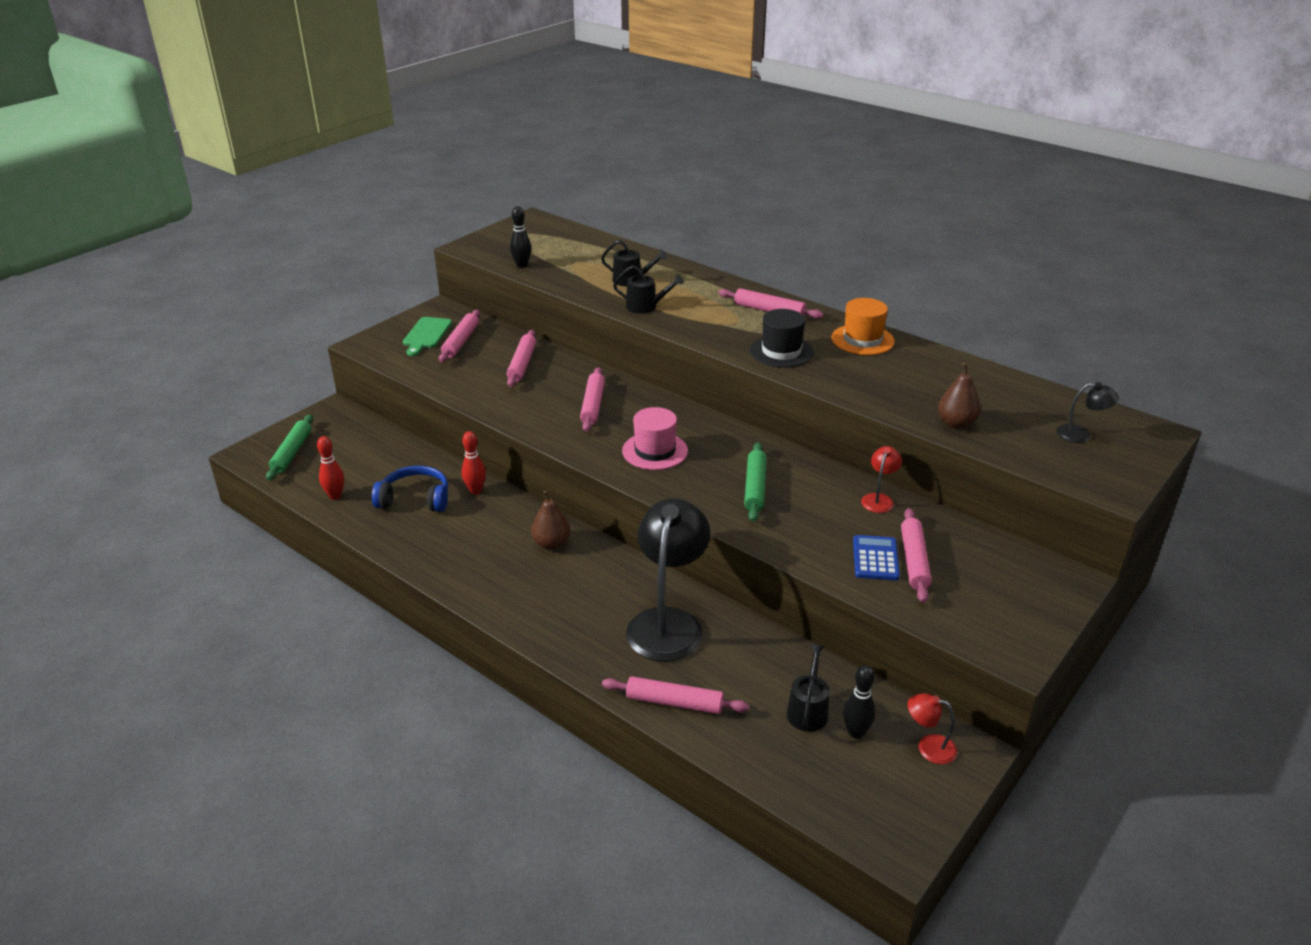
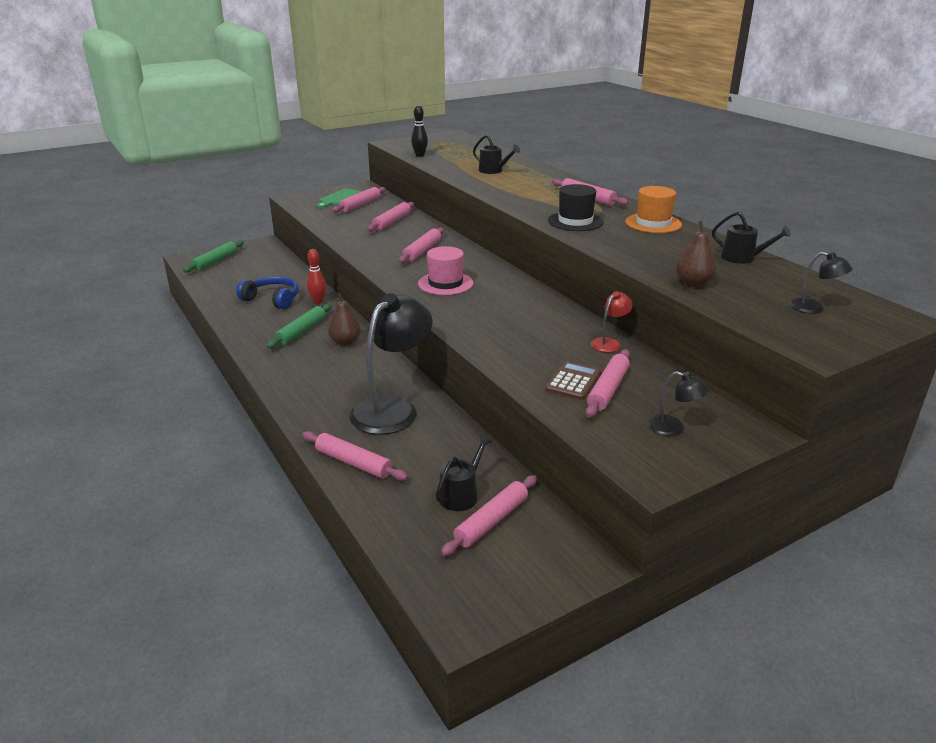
camera: 20 degrees right, 5 degrees down
red bowling pin [317,436,344,500] -> none
black watering can [613,265,684,314] -> black watering can moved to [712,212,791,264]
green rolling pin [744,442,767,522] -> green rolling pin moved to [267,304,332,349]
black bowling pin [843,665,875,739] -> pink rolling pin [441,475,537,556]
blue calculator [853,535,900,581] -> brown calculator [545,361,601,400]
red lamp [908,693,957,764] -> none
none -> black lamp [648,371,709,436]

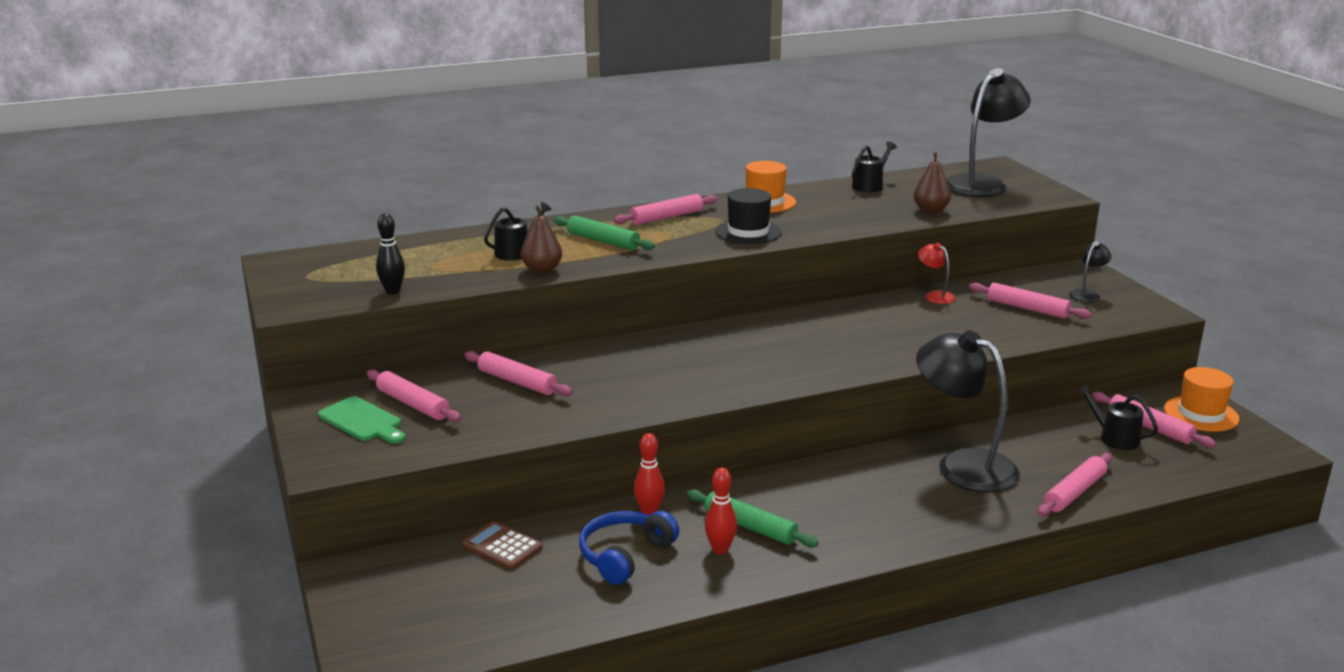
camera: 80 degrees left, 5 degrees down
green rolling pin [183,240,244,273] -> green rolling pin moved to [554,215,655,250]
brown pear [328,293,361,346] -> brown pear moved to [521,205,562,274]
pink rolling pin [399,227,444,263] -> none
pink hat [418,246,474,295] -> none
brown calculator [545,361,601,400] -> brown calculator moved to [462,521,543,570]
black lamp [789,252,853,314] -> black lamp [947,68,1031,197], size x2.25
none -> red bowling pin [705,468,737,554]
none -> orange hat [1164,367,1240,432]

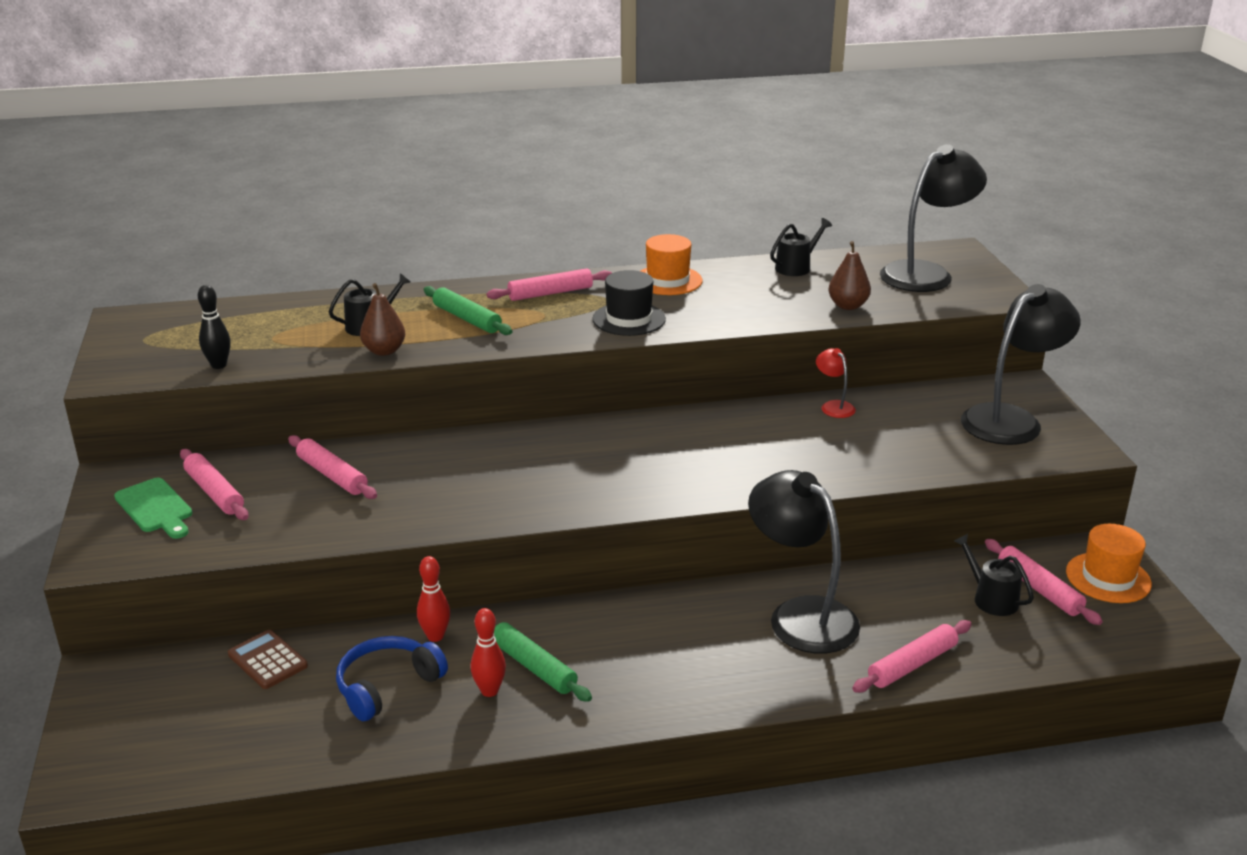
camera: 10 degrees right, 5 degrees up
pink rolling pin [969,283,1092,319] -> none
black lamp [1069,241,1111,303] -> black lamp [961,284,1081,445], size x2.25

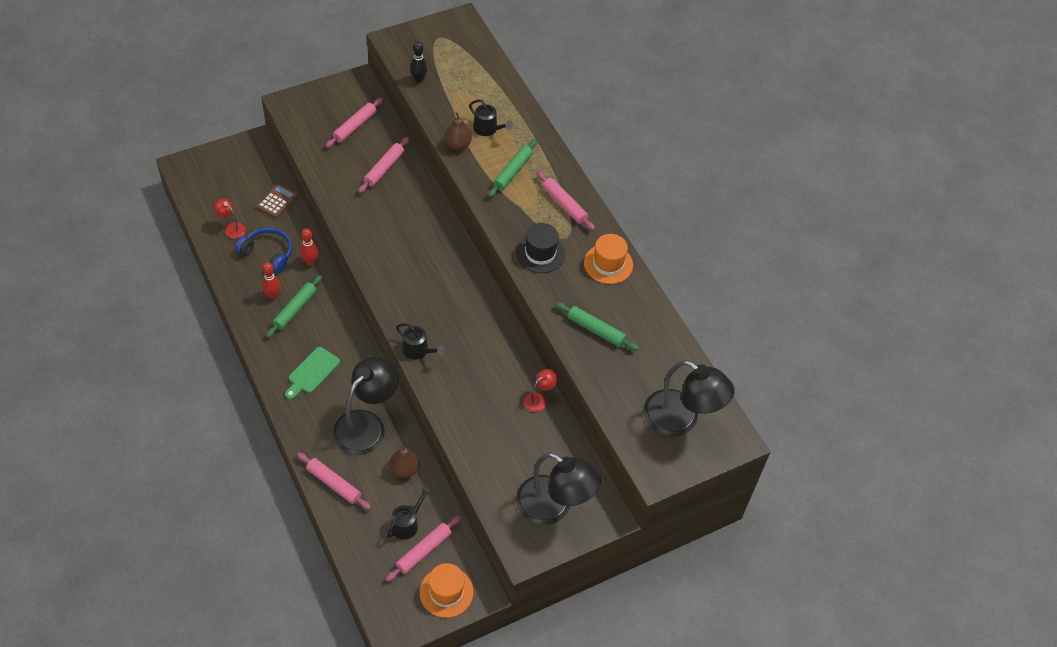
camera: 70 degrees right, 25 degrees up
green cutting board [114,478,192,539] -> green cutting board moved to [285,347,340,399]
black watering can [770,218,832,276] -> black watering can moved to [396,323,445,360]
brown pear [828,241,871,310] -> brown pear moved to [389,444,419,478]
none -> red lamp [214,199,246,239]
none -> green rolling pin [556,302,639,351]

